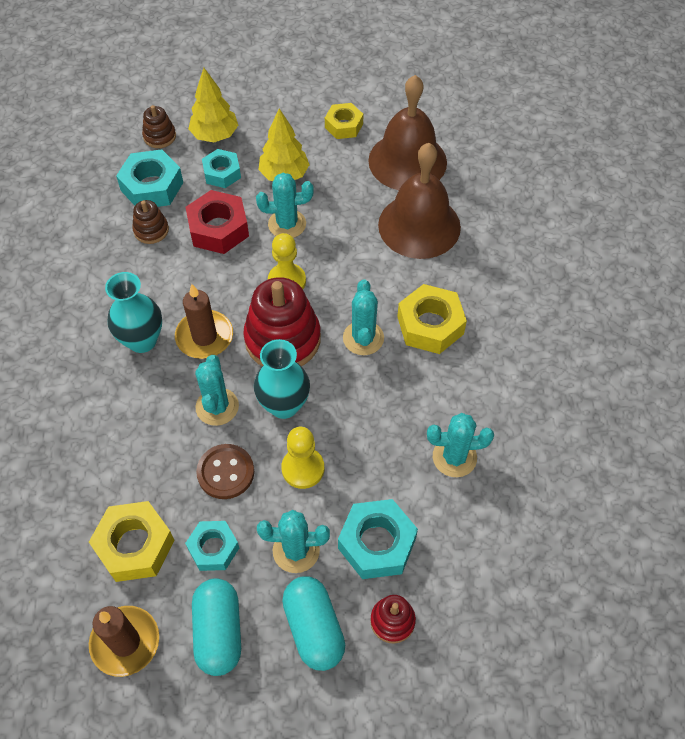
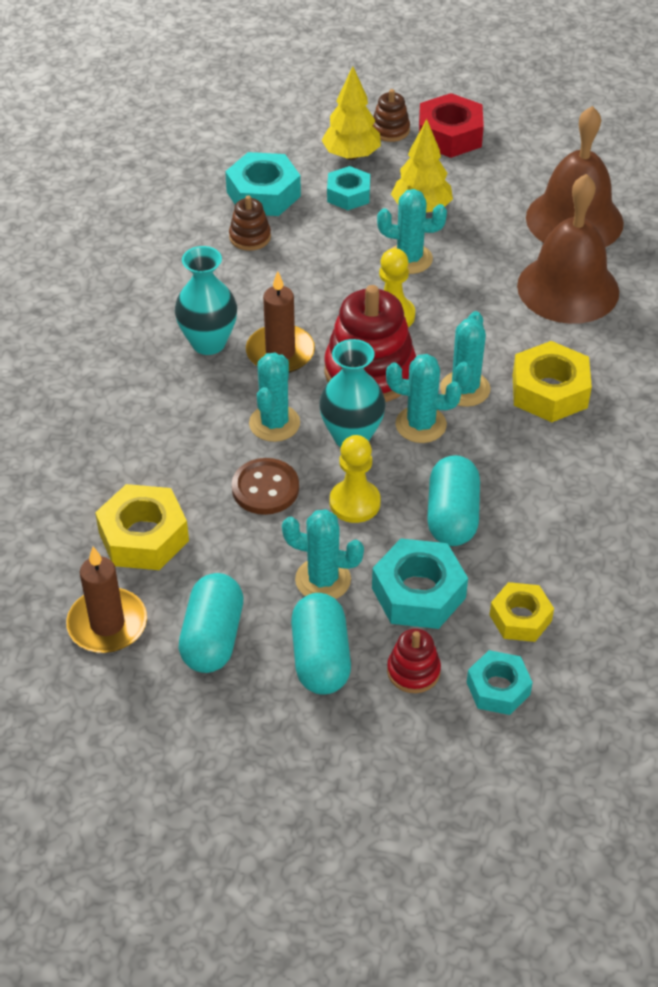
camera: 15 degrees right, 10 degrees down
brown stacking toy [142,105,176,148] -> brown stacking toy moved to [373,89,410,142]
turquoise nut [185,521,239,571] -> turquoise nut moved to [467,650,533,715]
red nut [186,190,249,254] -> red nut moved to [419,93,484,158]
yellow nut [325,103,363,139] -> yellow nut moved to [490,582,554,642]
turquoise cactus [427,413,494,477] -> turquoise cactus moved to [386,354,462,443]
none -> turquoise capsule [427,455,480,546]

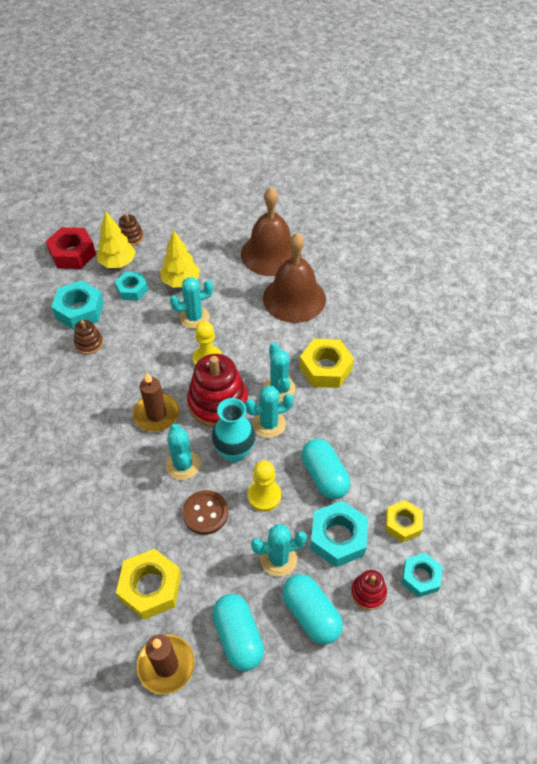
camera: 30 degrees left, 5 degrees up
turquoise vase [175,246,237,355] -> none
red nut [419,93,484,158] -> red nut moved to [46,227,96,269]

